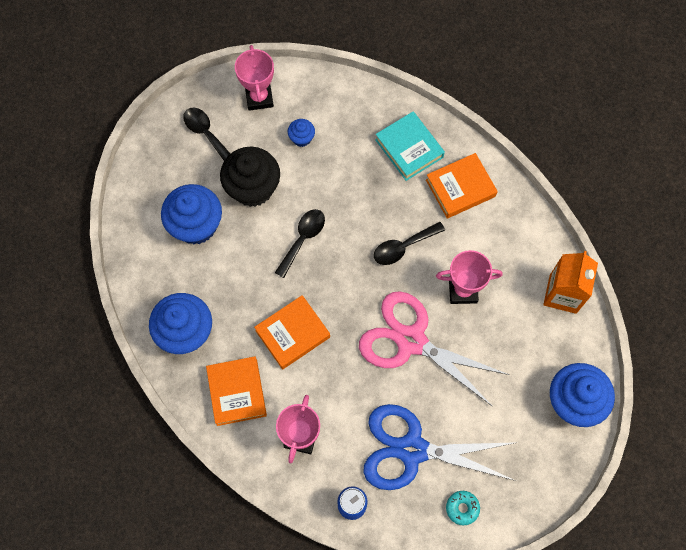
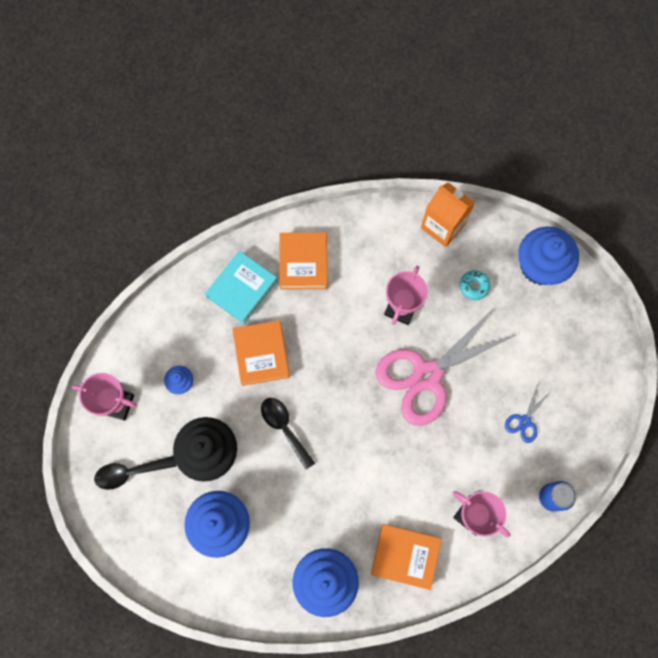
camera: 65 degrees left, 5 degrees up
orange book [254,295,330,369] -> orange book moved to [232,320,290,386]
blue scissors [363,404,518,490] -> blue scissors [505,385,551,443], size x0.41
black spoon [374,222,445,265] -> none
turquoise book [375,111,445,181] -> turquoise book turned 45 degrees counterclockwise [205,251,277,324]
turquoise donut [446,491,480,525] -> turquoise donut moved to [459,270,490,300]

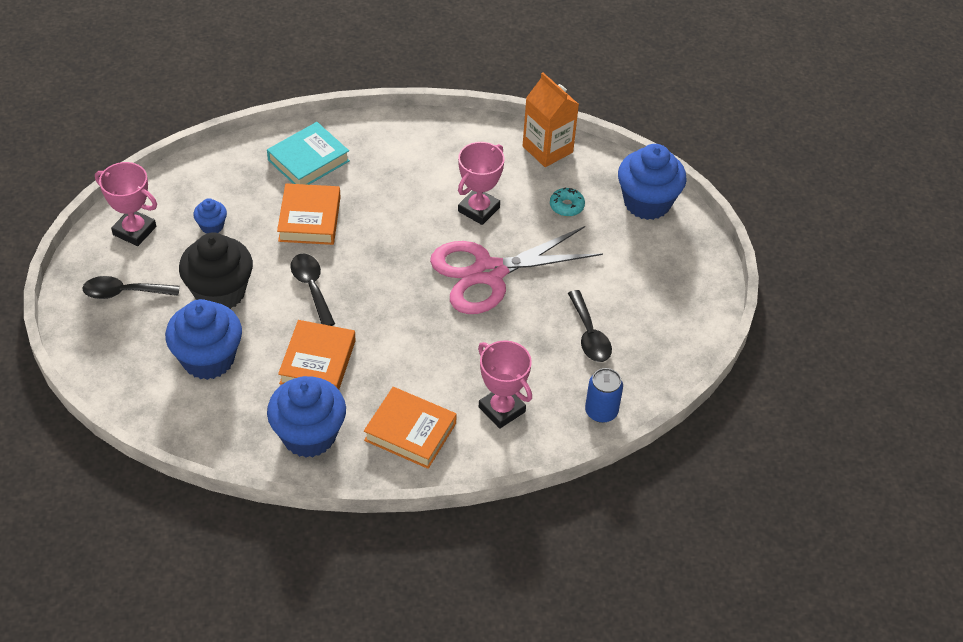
camera: 10 degrees right, 25 degrees down
orange book [279,232,327,290] -> orange book moved to [278,320,356,390]
blue scissors [505,385,551,443] -> black spoon [568,290,612,362]

